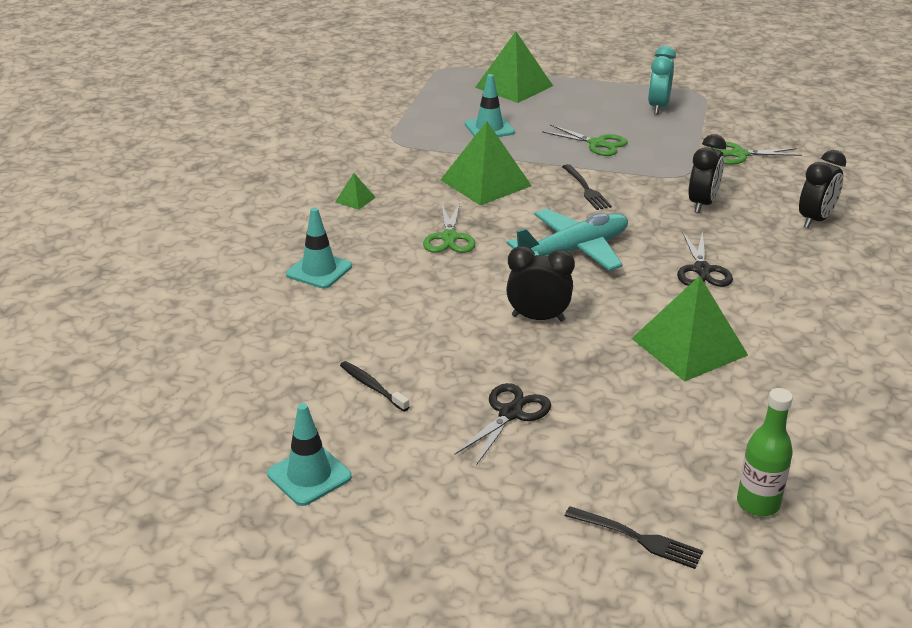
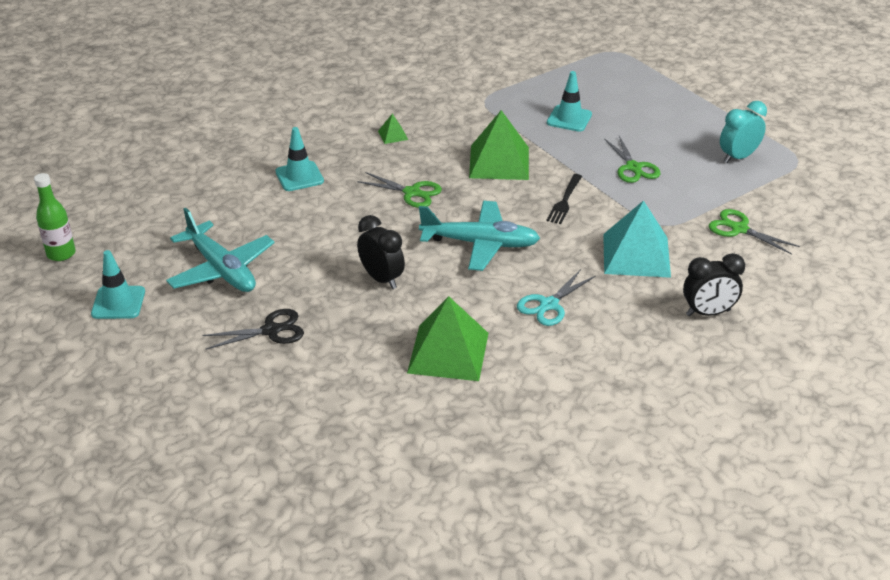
camera: 40 degrees right, 5 degrees up
black toothbrush [340,361,409,411] -> turquoise plane [166,208,275,292]
green scissors [423,203,475,253] -> green scissors turned 105 degrees counterclockwise [357,172,442,208]
green pyramid [475,32,553,103] -> none
black fork [565,506,703,569] -> none
black scissors [677,232,733,287] -> turquoise scissors [517,269,596,326]
black clock [689,134,726,213] -> turquoise pyramid [603,200,671,278]
green bottle [737,388,793,516] -> green bottle moved to [34,173,75,261]

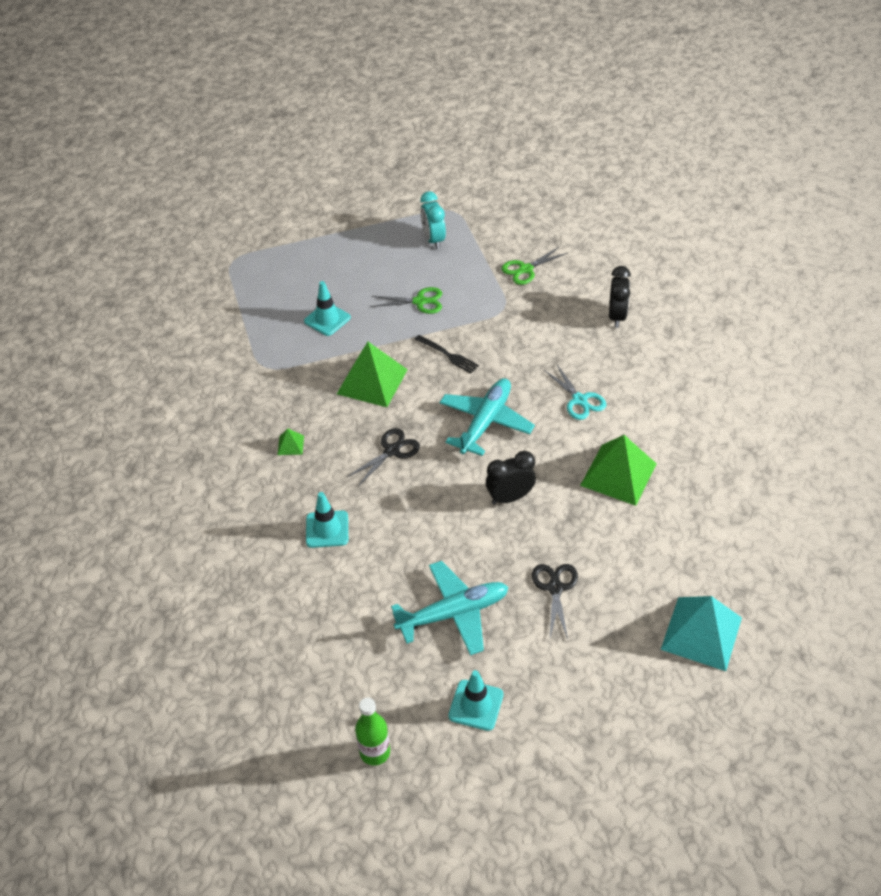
camera: 70 degrees left, 10 degrees up
green scissors [357,172,442,208] -> black scissors [347,428,420,486]
turquoise pyramid [603,200,671,278] -> turquoise pyramid moved to [661,596,742,671]

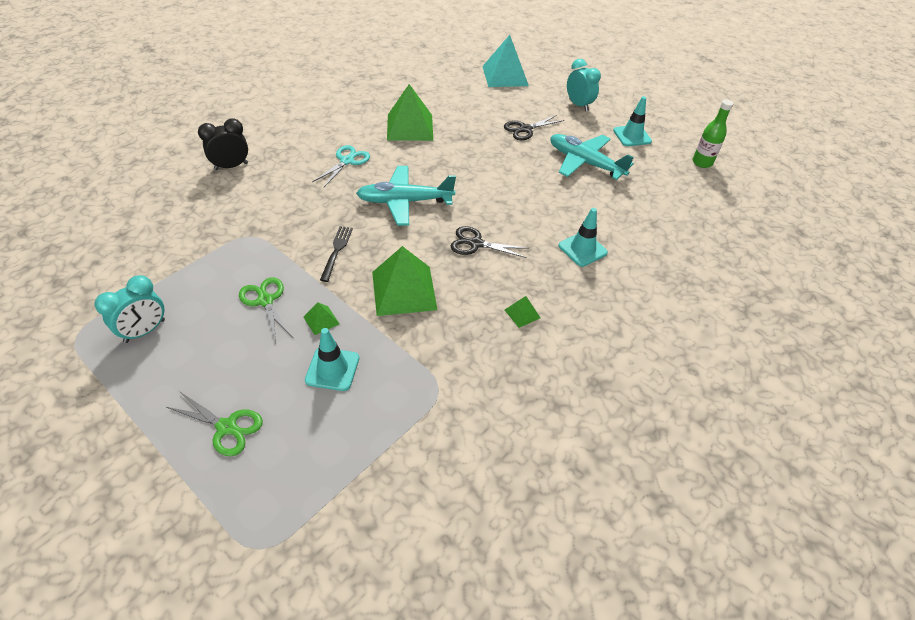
camera: 125 degrees left, 0 degrees up
black clock [486,451,536,505] -> none
green scissors [501,246,568,285] -> green scissors moved to [167,391,263,456]
none -> green pyramid [303,302,340,335]
none -> turquoise clock [567,59,601,111]

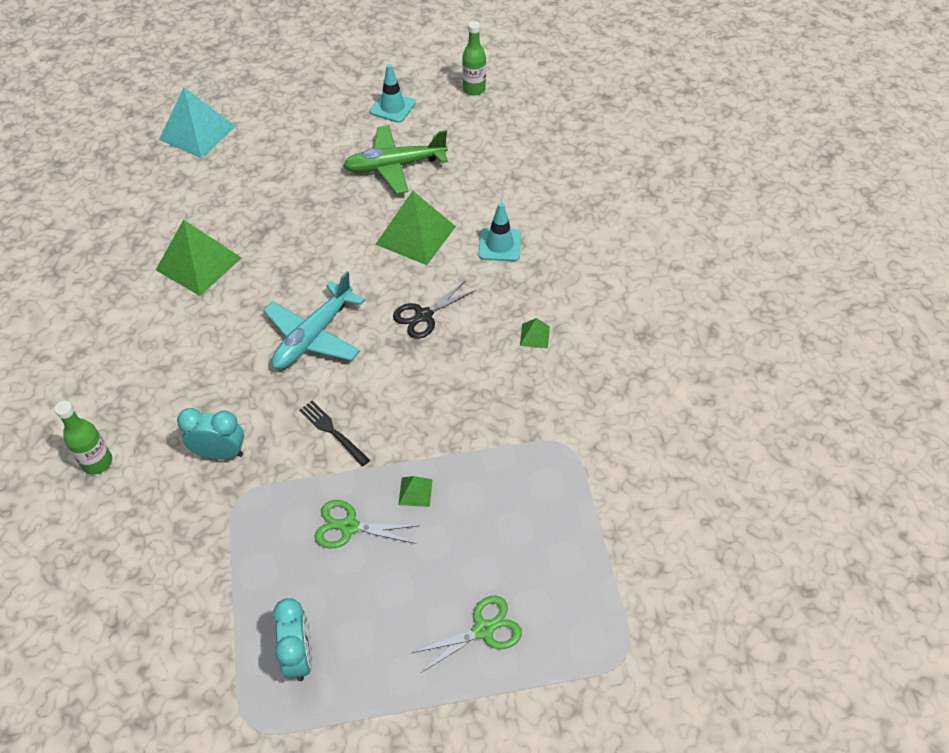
camera: 50 degrees left, 5 degrees up
black clock [198,119,248,170] -> green bottle [54,401,112,474]
turquoise traffic cone [305,328,359,391] -> none
turquoise scissors [312,145,370,187] -> none
green pyramid [372,246,437,316] -> green pyramid moved to [375,191,456,265]
black scissors [504,115,564,140] -> none
turquoise plane [550,134,634,180] -> green plane [343,125,448,194]
turquoise clock [567,59,601,111] -> turquoise clock moved to [177,408,244,460]

